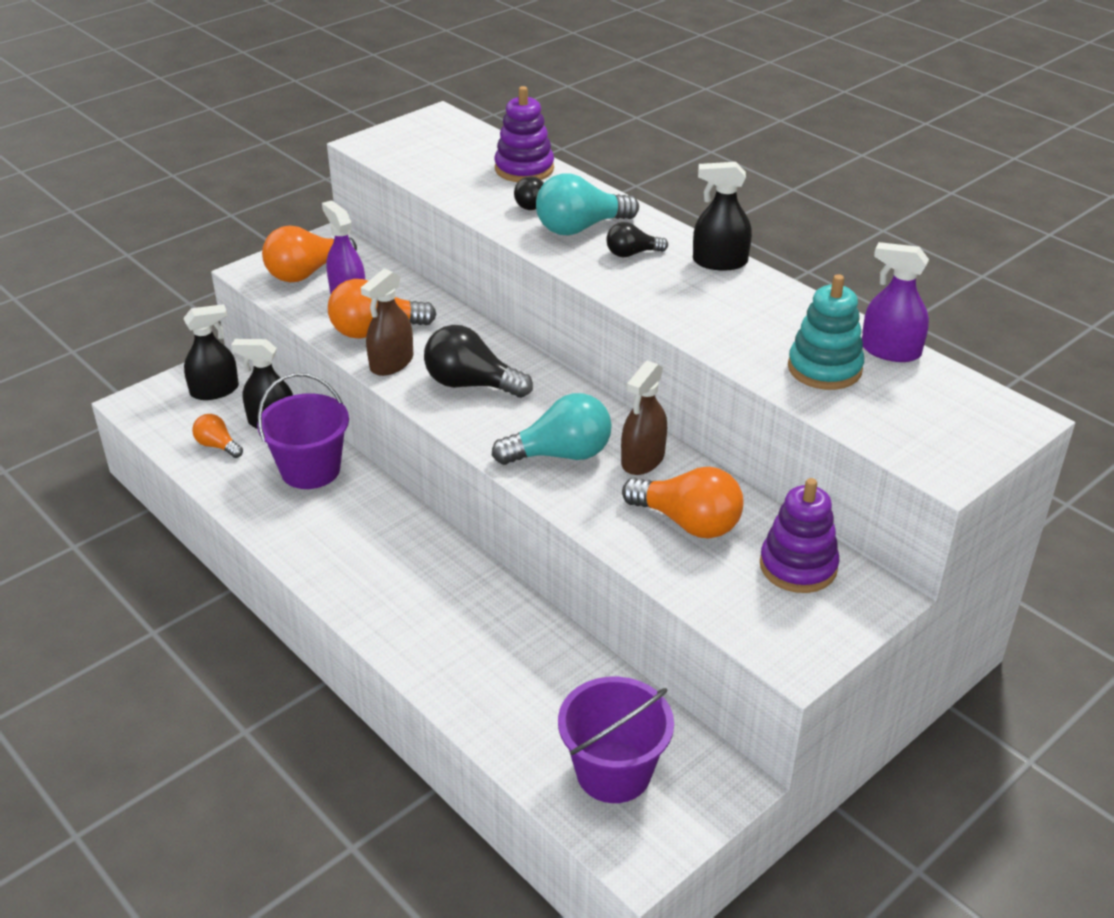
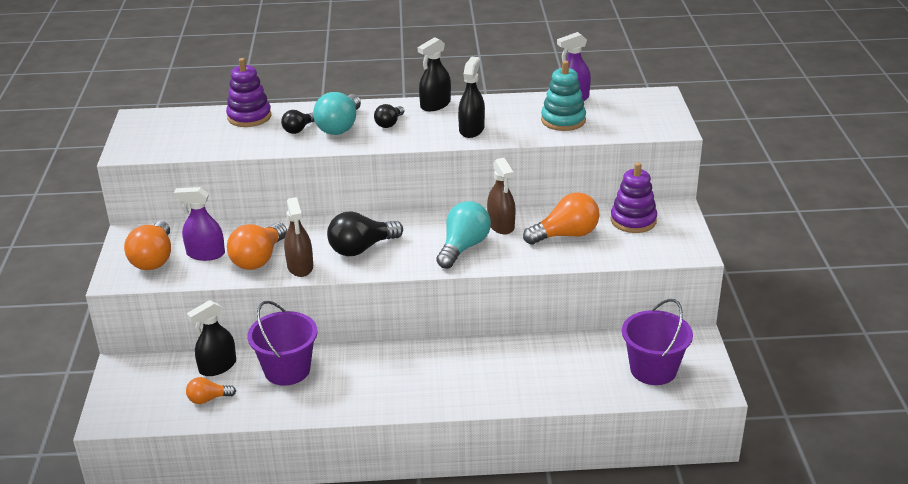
camera: 50 degrees left, 5 degrees down
black spray bottle [183,304,239,400] -> black spray bottle moved to [458,57,485,138]

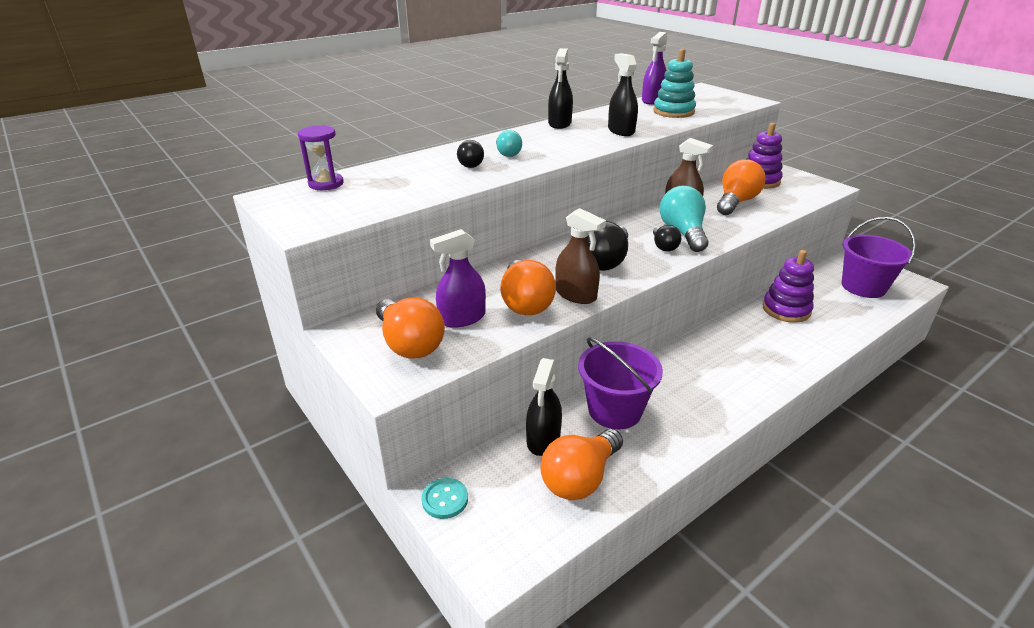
camera: 35 degrees left, 0 degrees up
orange light bulb [186,377,236,404] -> orange light bulb [540,429,623,500], size x1.78
purple stacking toy [226,58,271,127] -> purple stacking toy moved to [763,250,814,323]
turquoise light bulb [313,92,361,135] -> turquoise light bulb [496,130,522,157], size x0.56
black light bulb [374,104,404,128] -> black light bulb moved to [653,225,681,252]
none -> purple hourglass [298,125,344,190]
none -> turquoise button [422,478,468,519]

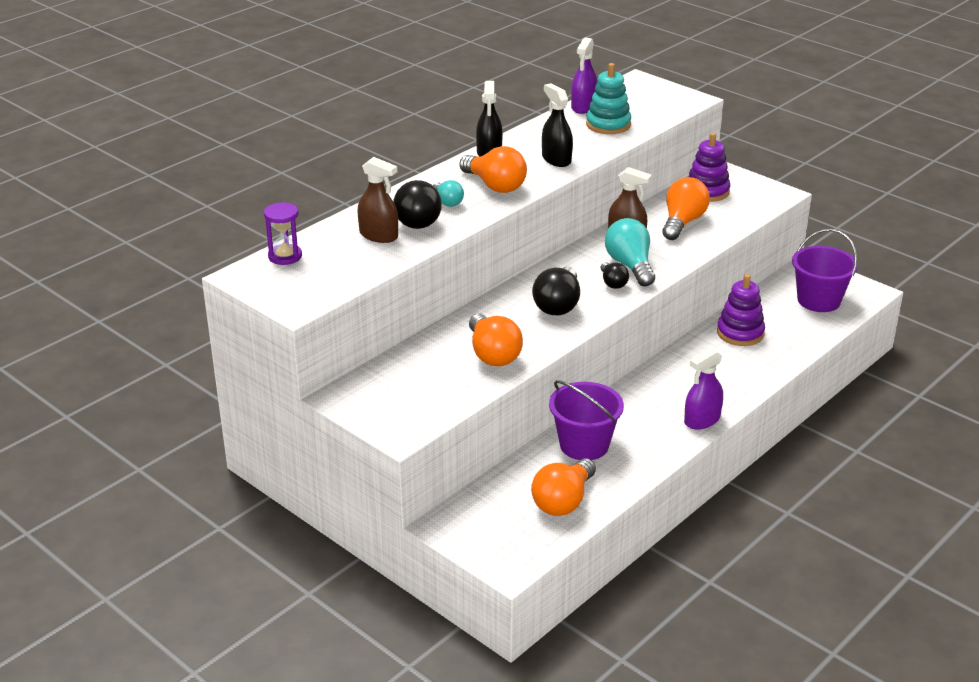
camera: 10 degrees left, 0 degrees up
orange light bulb [376,298,445,358] -> orange light bulb moved to [460,146,527,193]
turquoise button [422,478,468,519] -> none
purple spray bottle [430,229,486,328] -> purple spray bottle moved to [684,348,723,430]
black light bulb [457,140,484,168] -> black light bulb [393,180,442,229], size x1.78
black spray bottle [526,358,562,456] -> none
brown spray bottle [555,208,606,304] -> brown spray bottle moved to [357,157,398,243]

